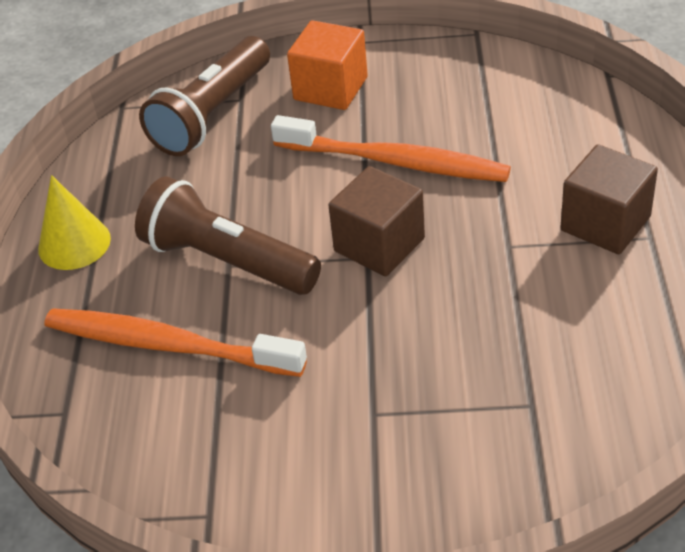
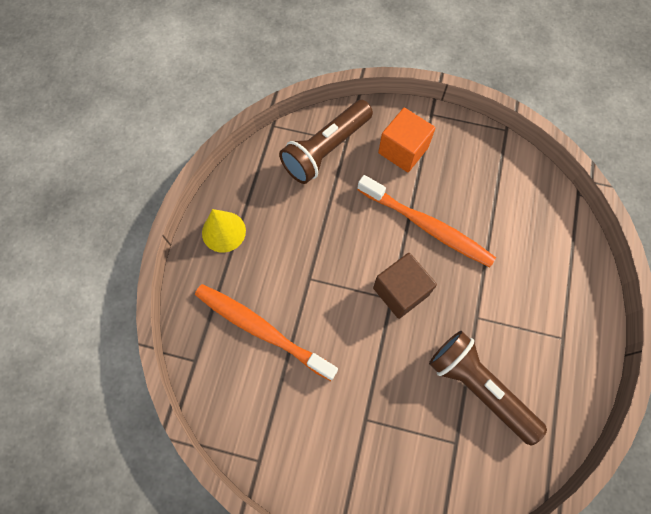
camera: 10 degrees right, 25 degrees up
brown flashlight [135,176,321,295] -> brown flashlight moved to [429,331,547,445]
brown cube [560,144,658,254] -> none

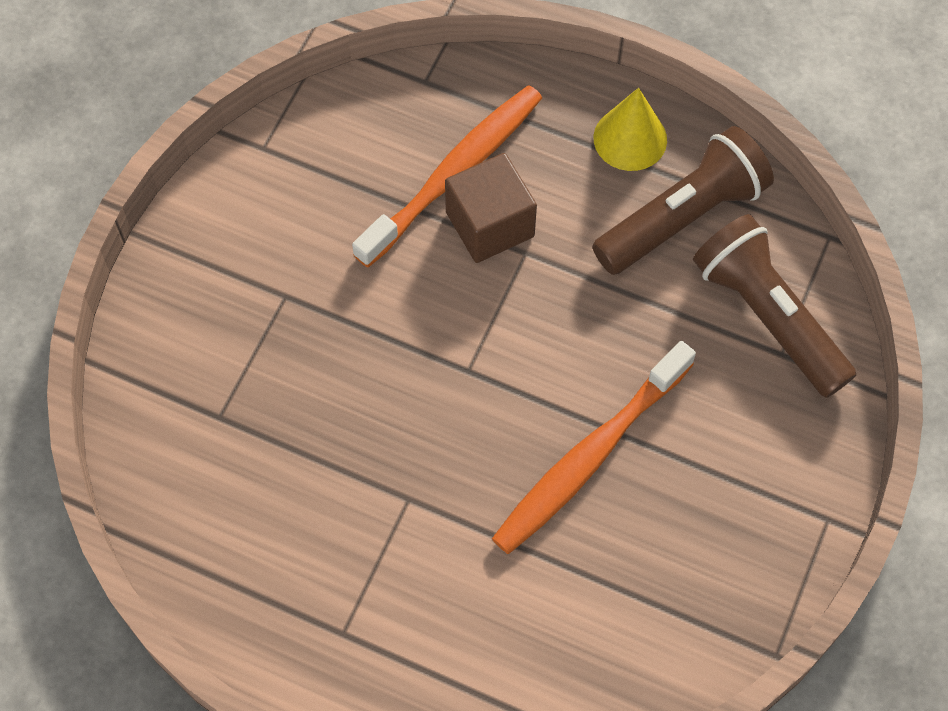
camera: 100 degrees right, 5 degrees down
brown cube [373,253,437,319] -> brown cube moved to [445,153,537,263]
orange cube [378,108,436,172] -> none
brown flashlight [429,331,547,445] -> brown flashlight moved to [592,126,774,275]

